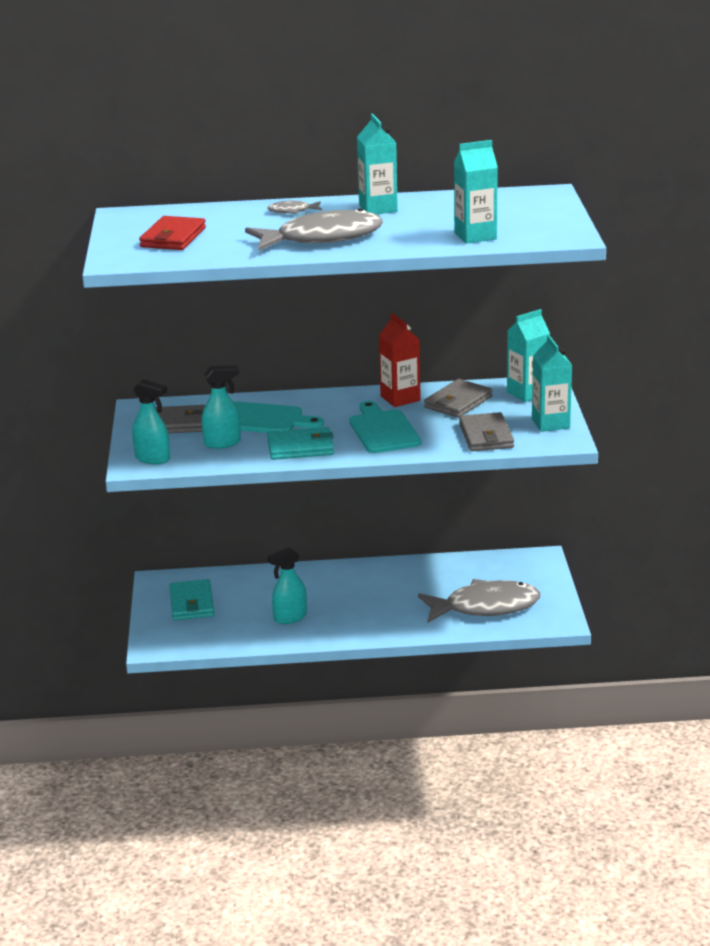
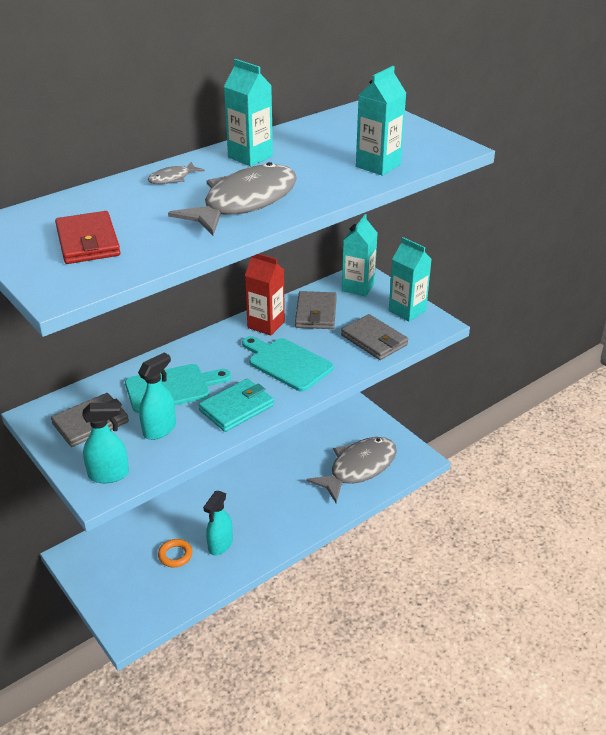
camera: 35 degrees left, 10 degrees up
turquoise wallet [169,579,214,620] -> none
none -> orange ring [158,539,192,567]

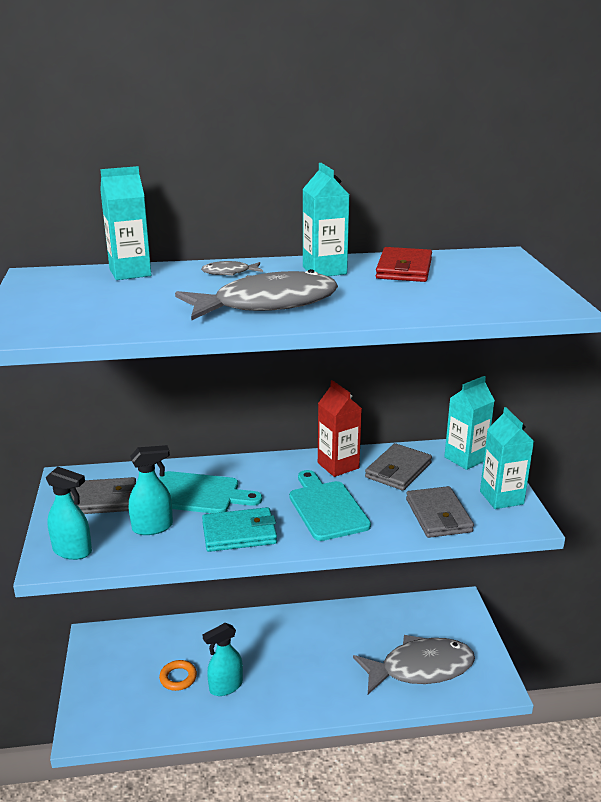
camera: 30 degrees right, 10 degrees down
red wallet [55,211,121,264] -> red wallet moved to [376,247,432,282]
turquoise carton [356,66,406,176] -> turquoise carton moved to [100,166,151,280]

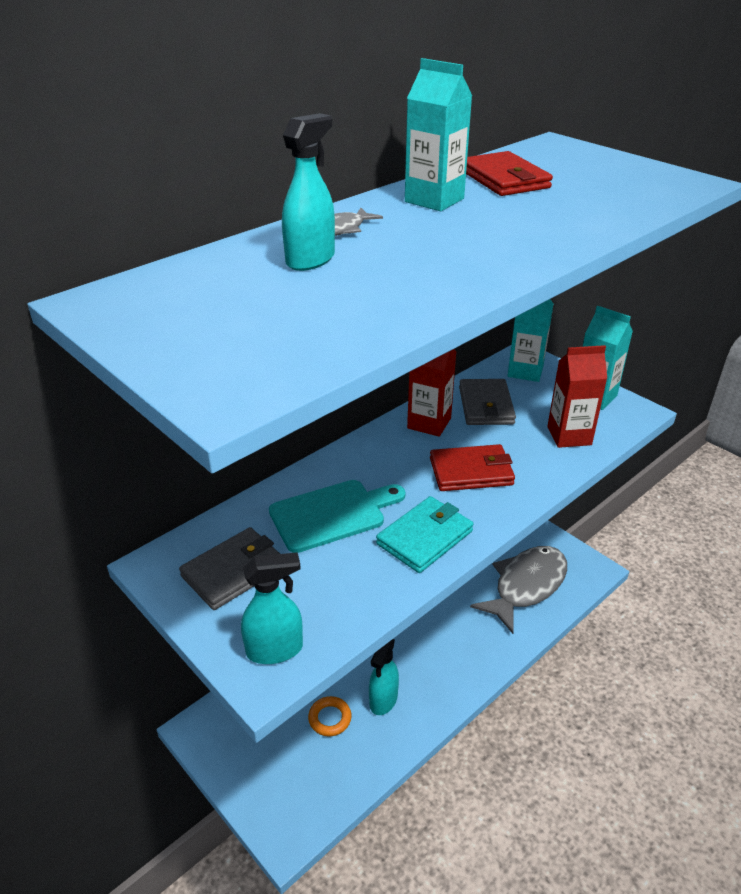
camera: 35 degrees left, 10 degrees up
turquoise carton [100,166,151,280] -> none
turquoise spray bottle [129,445,173,535] -> turquoise spray bottle moved to [282,113,335,271]
grey fish [175,269,338,320] -> none
turquoise cutting board [289,470,371,541] -> red wallet [430,444,515,491]
grey wallet [406,486,474,538] -> red carton [547,345,607,448]

